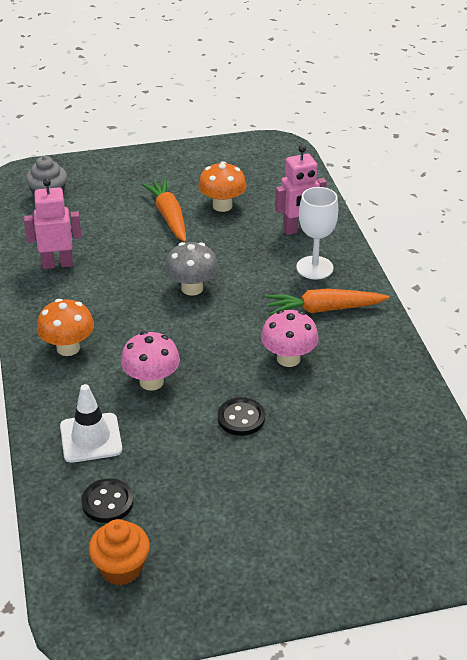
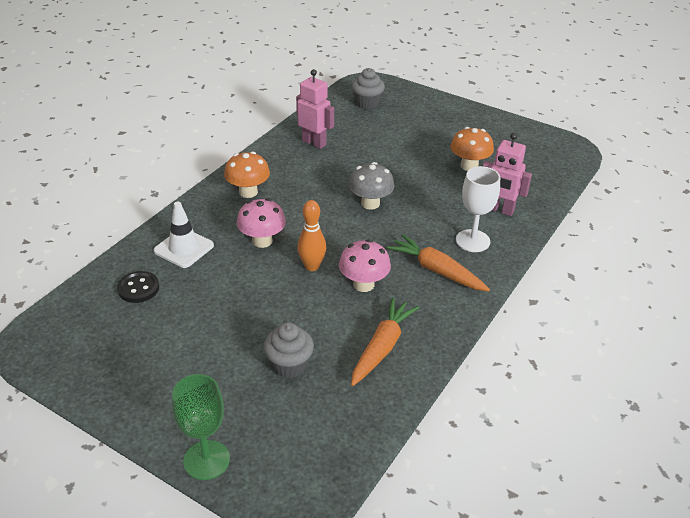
camera: 45 degrees right, 0 degrees up
orange cupcake [89,519,150,585] -> none
orange carrot [141,179,186,242] -> orange carrot moved to [351,297,419,386]
black button [218,397,265,436] -> none
none -> green goblet [172,374,230,480]
none -> grey cupcake [263,322,314,378]
none -> orange bowling pin [297,200,326,271]

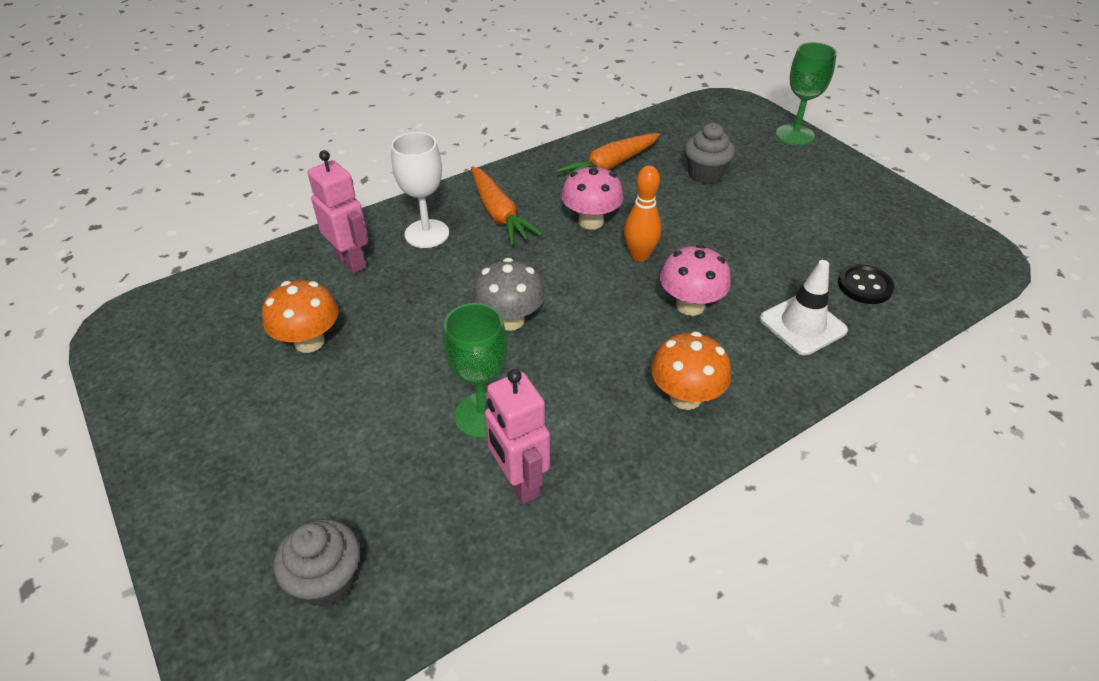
camera: 155 degrees left, 5 degrees up
none -> green goblet [443,303,508,438]

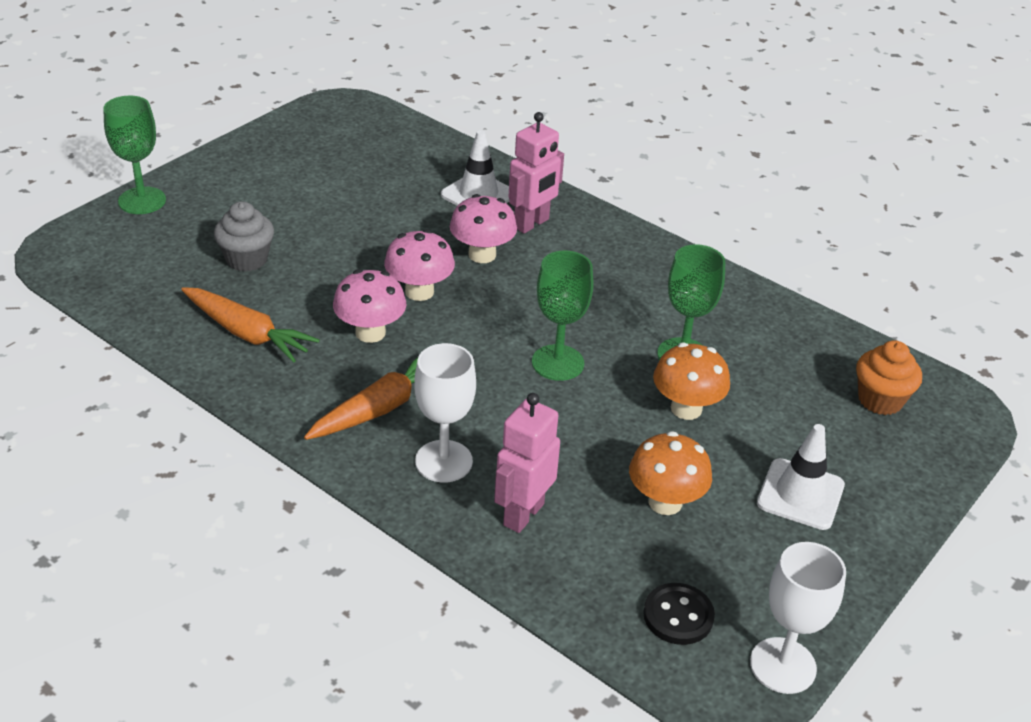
camera: 110 degrees left, 5 degrees down
grey cupcake [274,519,360,607] -> orange cupcake [856,340,922,415]
grey mushroom [473,258,545,331] -> green goblet [532,251,593,381]
pink robot [485,369,550,504] -> pink robot moved to [508,112,564,234]
orange bowling pin [624,166,661,262] -> pink mushroom [384,229,455,301]
orange mushroom [651,331,731,410] -> orange mushroom moved to [653,343,730,420]
black button [838,264,894,304] -> black button moved to [643,583,715,645]
none -> white goblet [750,542,846,694]
none -> white traffic cone [757,424,845,530]

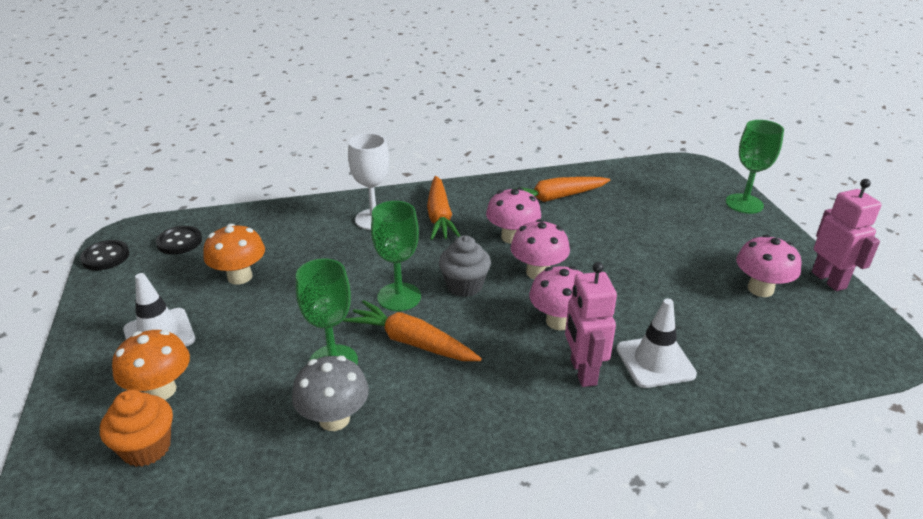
camera: 130 degrees right, 5 degrees down
grey cupcake [214,201,274,272] -> grey cupcake moved to [439,235,491,297]
pink robot [494,393,560,533] -> pink robot moved to [812,179,882,291]
orange mushroom [653,343,730,420] -> orange mushroom moved to [112,330,190,400]
white goblet [750,542,846,694] -> black button [80,240,129,270]
none -> grey mushroom [292,356,369,431]
none -> orange carrot [343,300,482,361]
none -> pink mushroom [736,234,802,297]

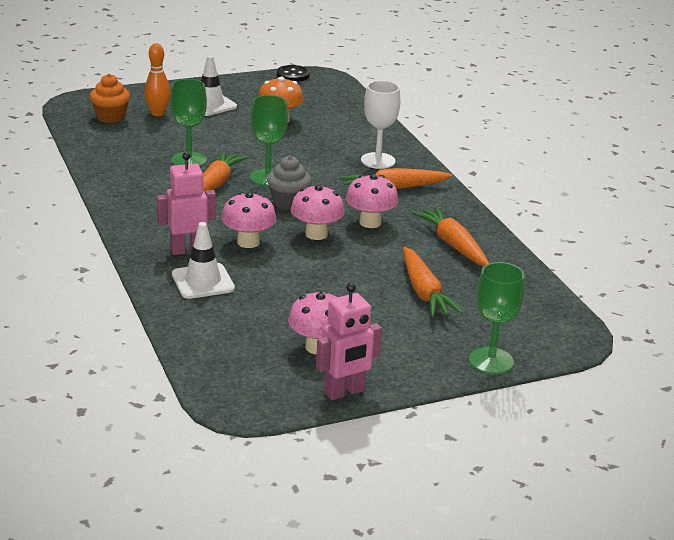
camera: 80 degrees right, 5 degrees down
orange mushroom [112,330,190,400] -> orange bowling pin [144,43,171,116]
black button [156,226,202,255] -> none
grey mushroom [292,356,369,431] -> none
none -> orange carrot [403,247,463,317]

